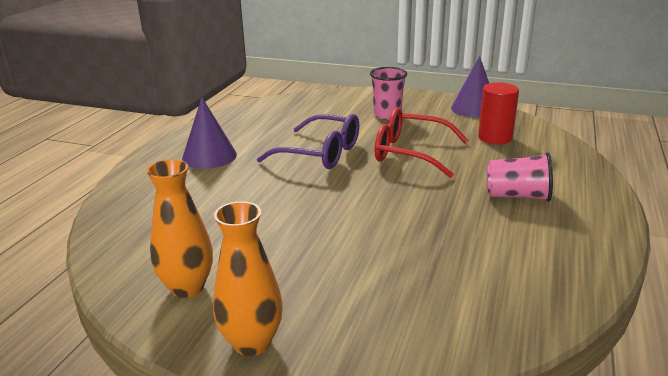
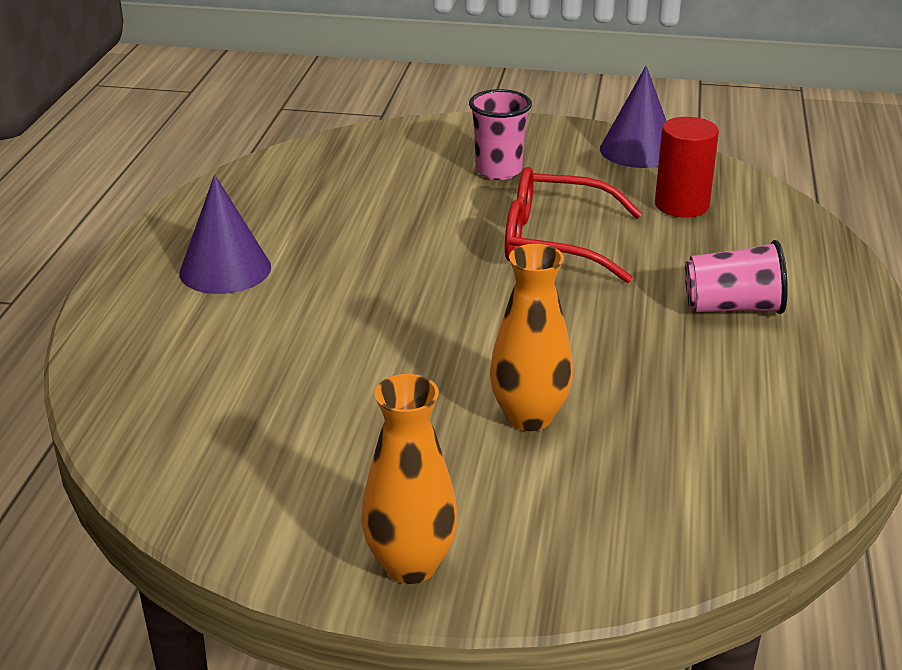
camera: 10 degrees left, 5 degrees up
orange vase [146,159,213,298] -> orange vase moved to [490,244,573,431]
purple glasses [257,114,359,169] -> none

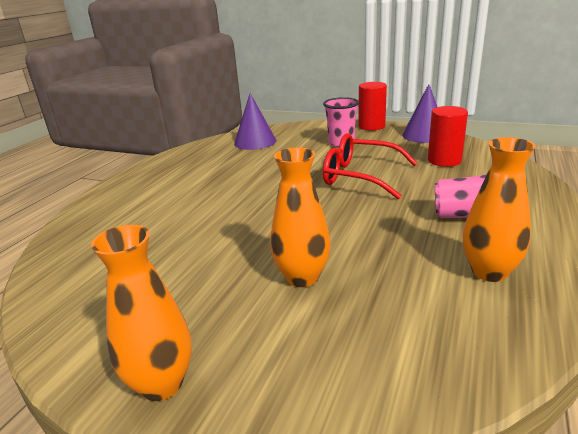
camera: 15 degrees right, 5 degrees down
purple cone [179,175,271,294] -> purple cone moved to [234,93,276,150]
none -> red cylinder [358,82,387,130]
none -> orange vase [463,137,536,282]

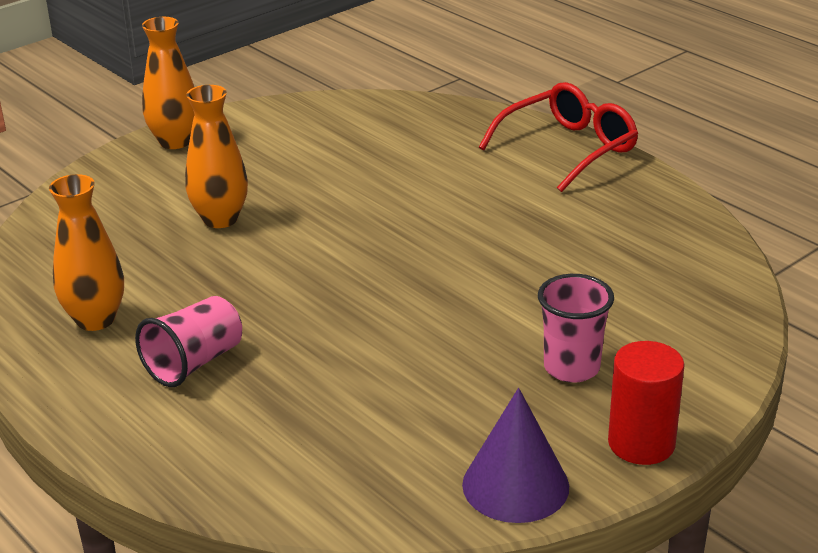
camera: 115 degrees right, 5 degrees up
purple cone [234,93,276,150] -> none
red glasses [323,133,418,199] -> red glasses moved to [479,82,638,192]
red cylinder [428,106,468,167] -> none

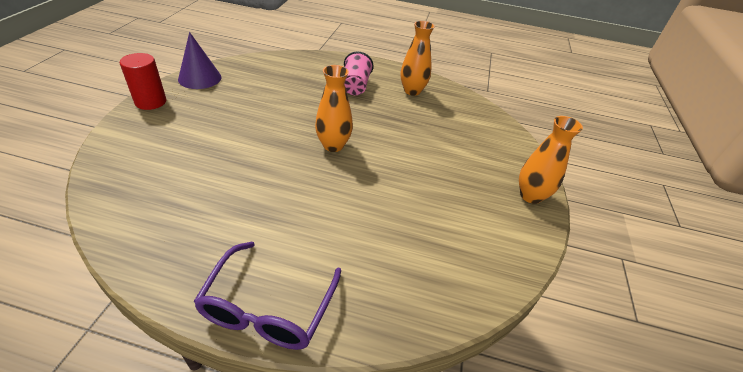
camera: 140 degrees right, 10 degrees up
orange vase [185,85,248,228] -> orange vase moved to [315,65,353,152]
red glasses [479,82,638,192] -> purple glasses [193,241,341,350]
pink cup [538,274,614,383] -> none

